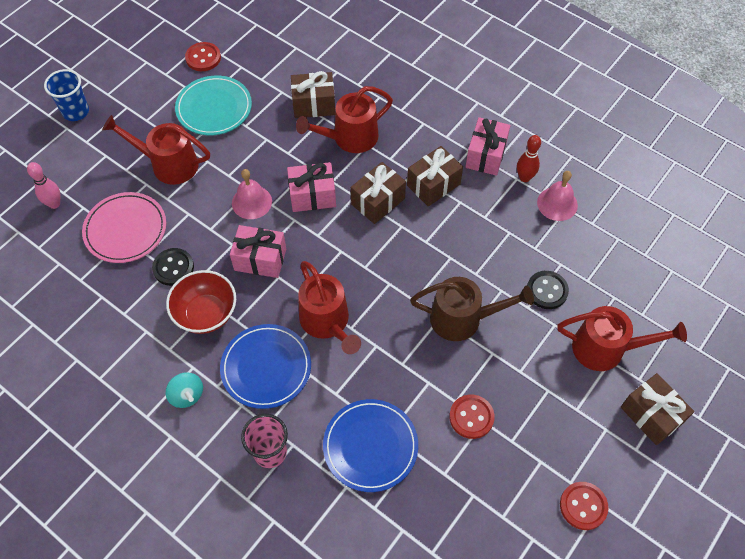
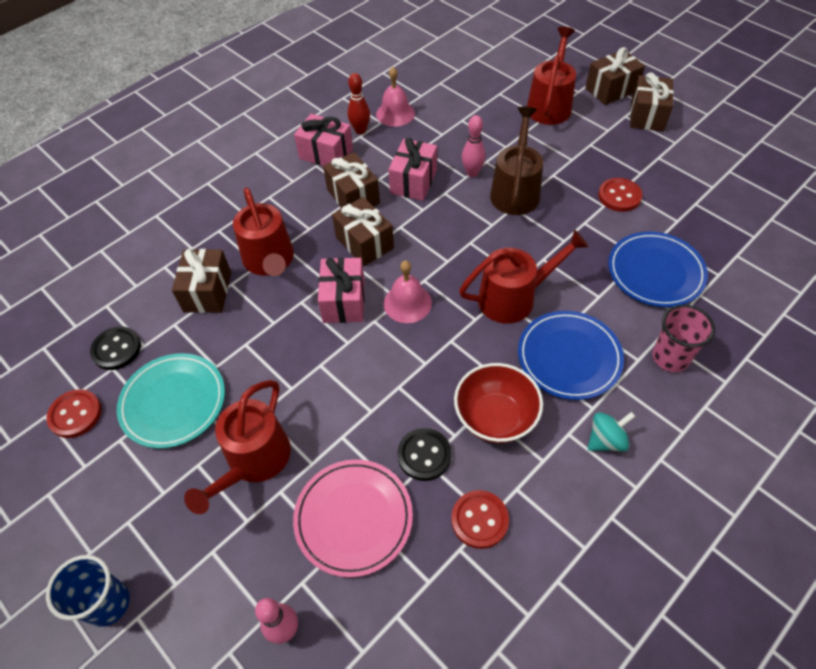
camera: 80 degrees left, 5 degrees down
pink gift [230,225,286,278] -> pink gift moved to [388,138,437,201]
pink bell [232,169,272,219] -> pink bell moved to [384,260,432,323]
black button [527,271,569,309] -> black button moved to [90,326,141,370]
red button [560,482,609,530] -> red button moved to [451,490,509,549]
none -> pink bowling pin [462,115,485,177]
none -> brown gift [630,72,674,131]

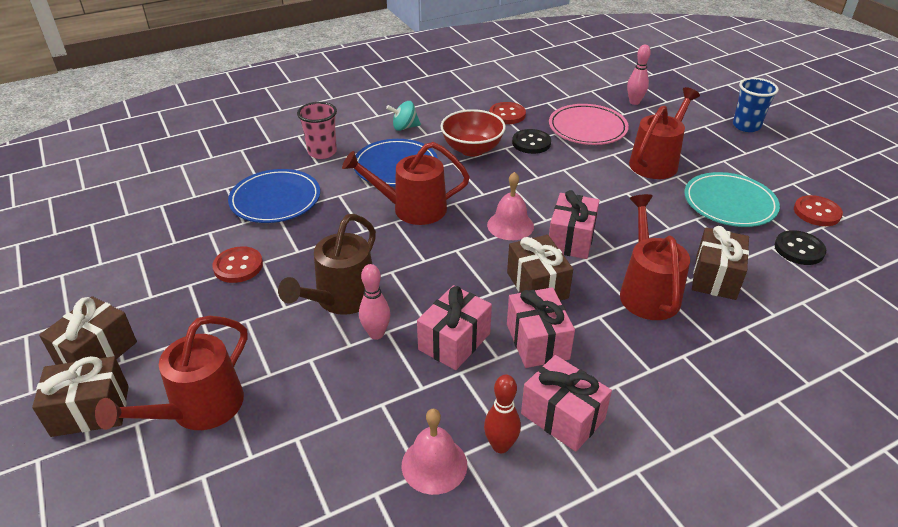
camera: 165 degrees left, 15 degrees down
brown gift [323,152,380,208] -> pink gift [507,287,575,368]

